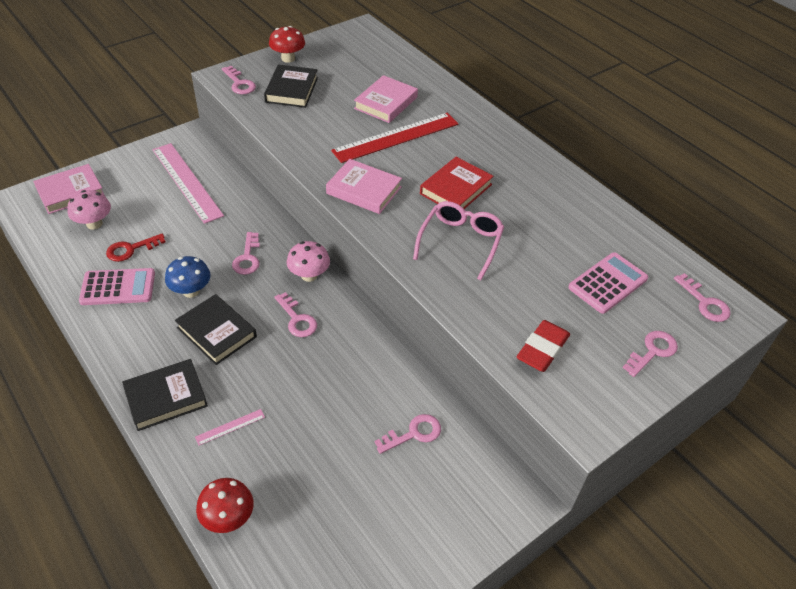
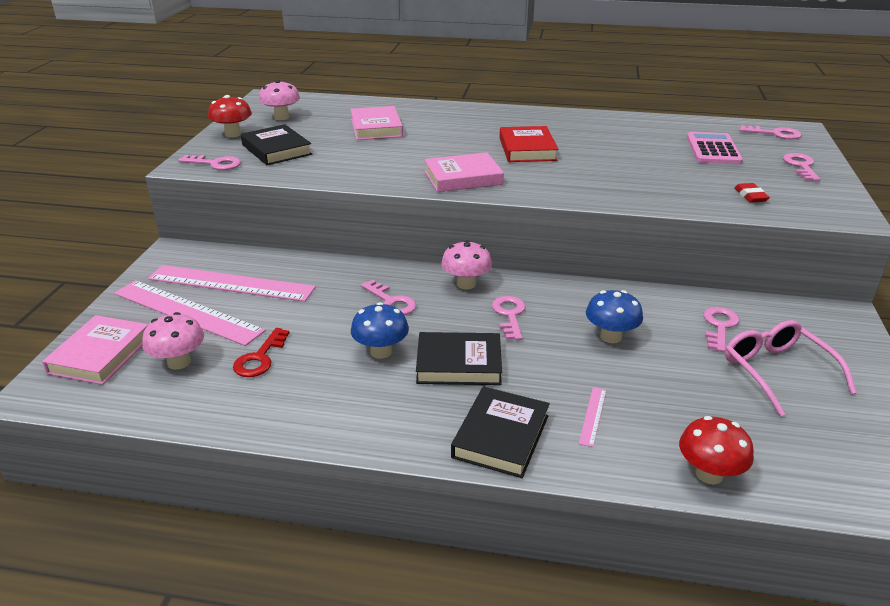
camera: 40 degrees left, 15 degrees down
pink calculator [79,268,155,305] -> none
pink key [275,292,317,337] -> pink key turned 105 degrees counterclockwise [492,296,526,340]
red ruler [331,113,458,163] -> none
pink glasses [413,201,504,281] -> pink glasses moved to [725,320,857,416]
red eraser [517,320,570,372] -> red eraser [735,183,770,203], size x0.60
none -> pink ruler [114,280,266,346]
none -> pink mushroom [259,80,300,120]
none -> blue mushroom [586,290,643,343]

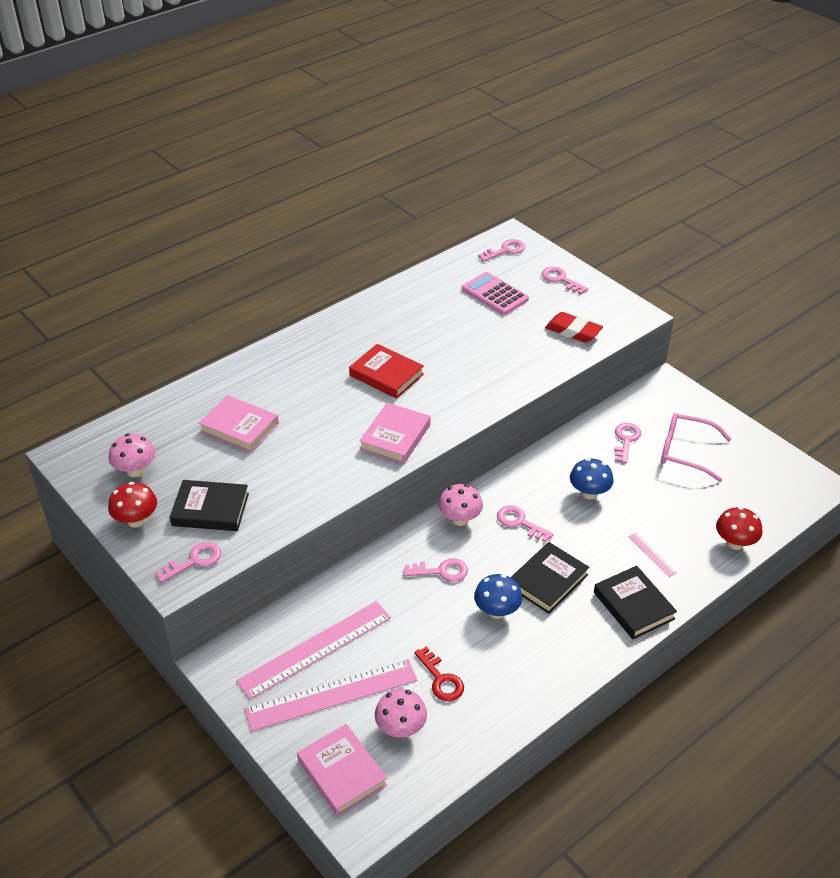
camera: 50 degrees left, 10 degrees up
pink key [703,307,739,352] -> pink key turned 45 degrees clockwise [614,423,641,463]
red eraser [735,183,770,203] -> red eraser [545,312,603,343], size x1.67

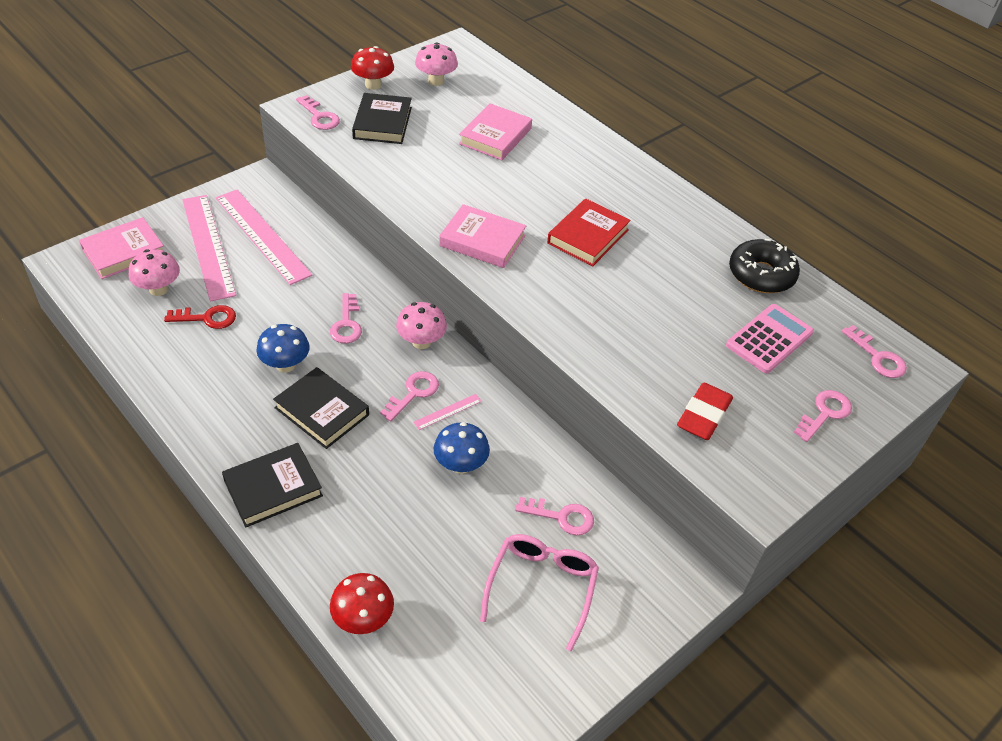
camera: 85 degrees right, 5 degrees up
red key [414,647,464,701] -> red key turned 150 degrees counterclockwise [164,305,236,329]
pink ruler [628,533,677,577] -> pink ruler moved to [413,394,482,430]
none -> black donut [729,239,800,293]

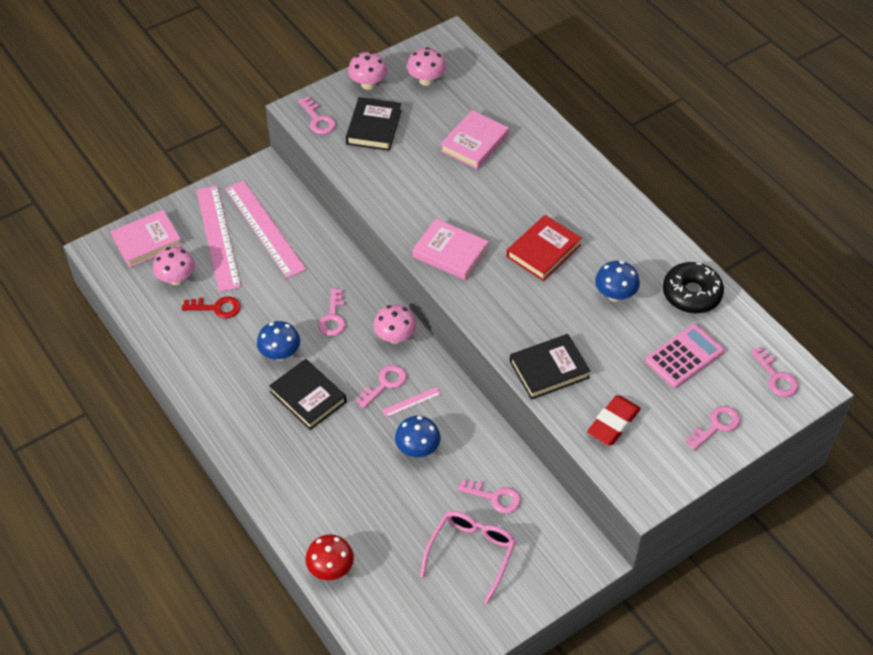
camera: 10 degrees right, 5 degrees up
black book [222,443,323,527] -> black book moved to [510,334,591,400]
red mushroom [351,46,394,90] -> pink mushroom [348,52,388,90]
none -> blue mushroom [595,261,640,302]

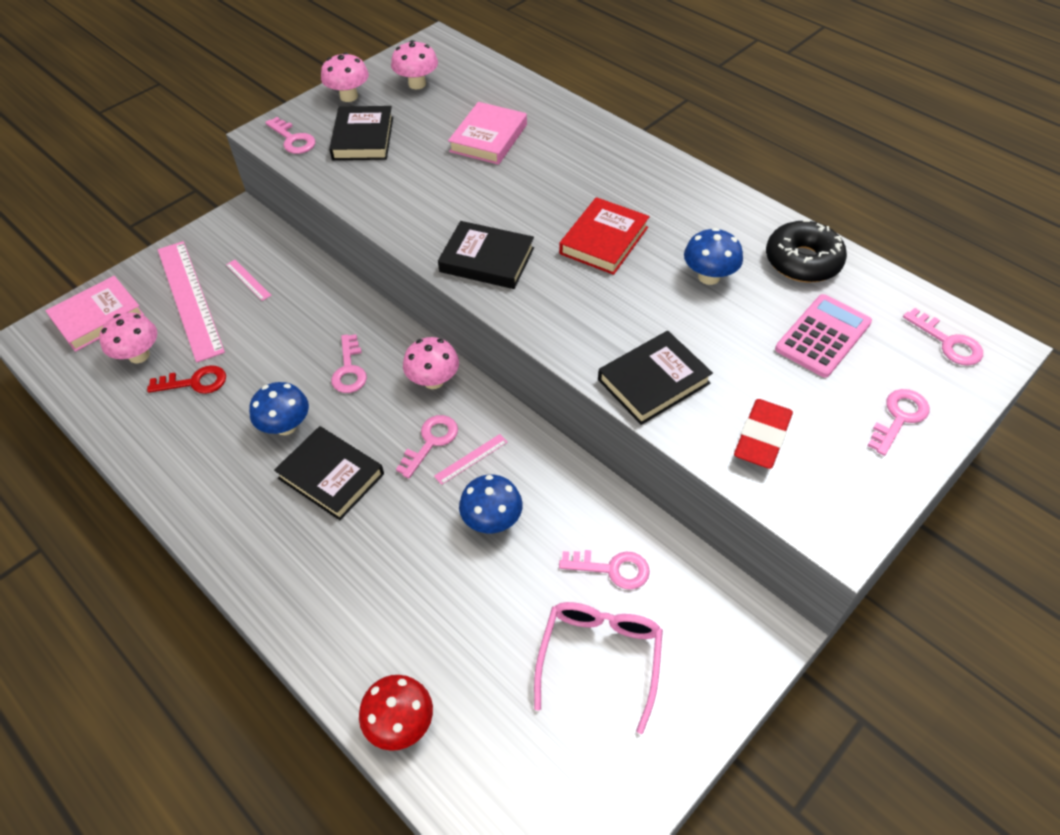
camera: 10 degrees left, 0 degrees up
pink ruler [225,180,306,278] -> pink ruler [226,260,272,301], size x0.41
pink book [413,219,489,280] -> black book [438,221,534,289]

